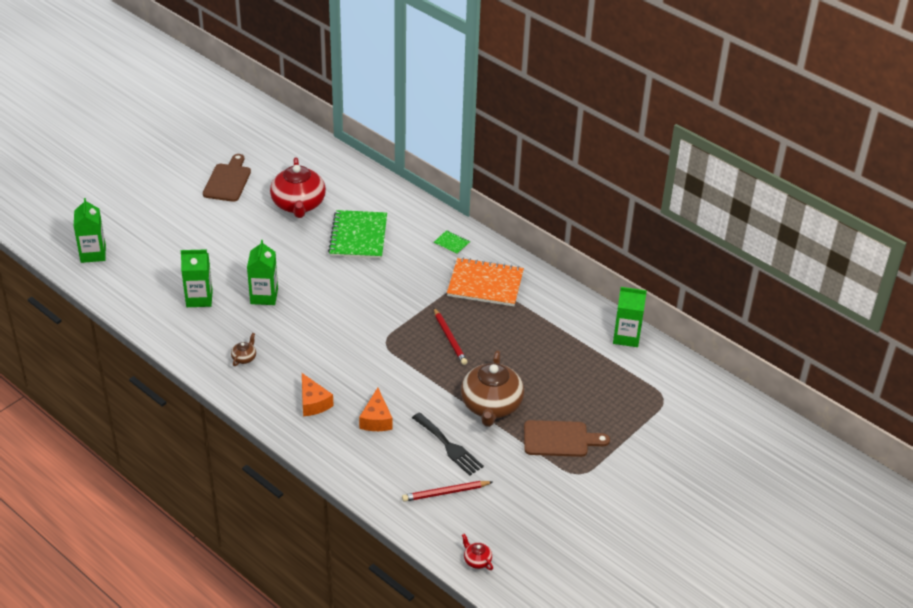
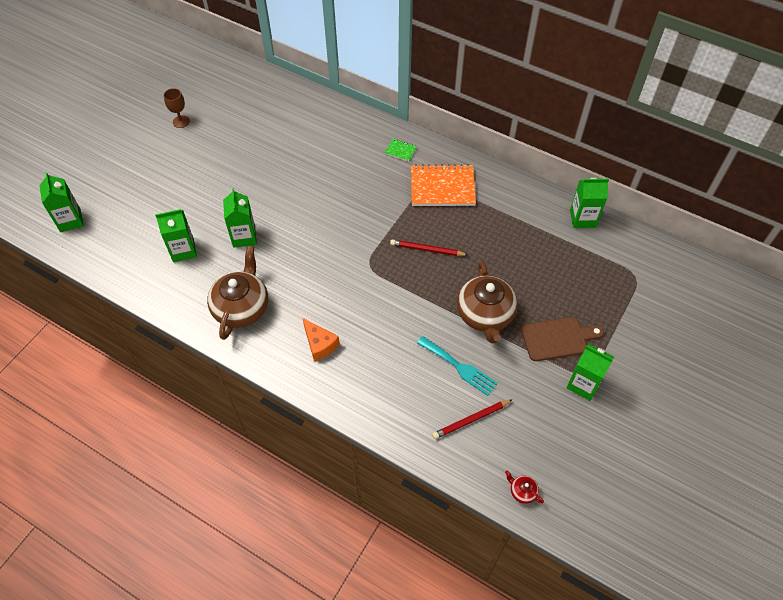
camera: 10 degrees left, 15 degrees up
brown cutting board [203,154,251,202] -> brown goblet [164,88,190,128]
brown teapot [231,333,256,366] -> brown teapot [207,246,268,340], size x2.45
red teapot [270,157,326,218] -> none
green notebook [328,210,387,259] -> none
orange cheese [359,388,393,431] -> none
black fork [412,412,484,476] -> turquoise fork [417,336,498,396]
red pencil [434,308,468,365] -> red pencil turned 135 degrees clockwise [390,239,468,256]
none -> green carton [566,344,614,401]

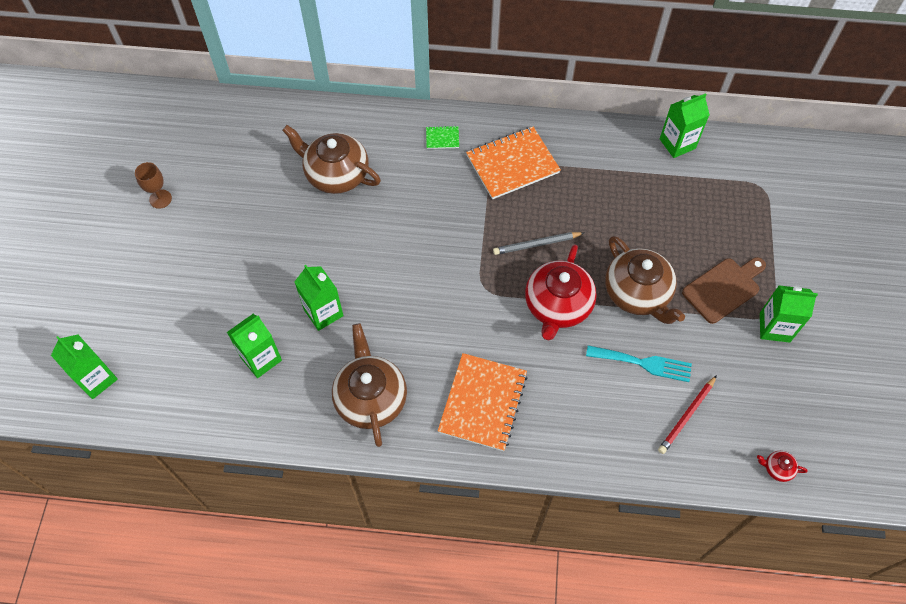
camera: 25 degrees left, 5 degrees up
orange cheese [303,318,340,361] -> orange notebook [438,353,528,451]
red pencil [390,239,468,256] -> grey pencil [493,232,584,255]
none -> brown teapot [282,125,381,194]
none -> red teapot [525,244,597,340]

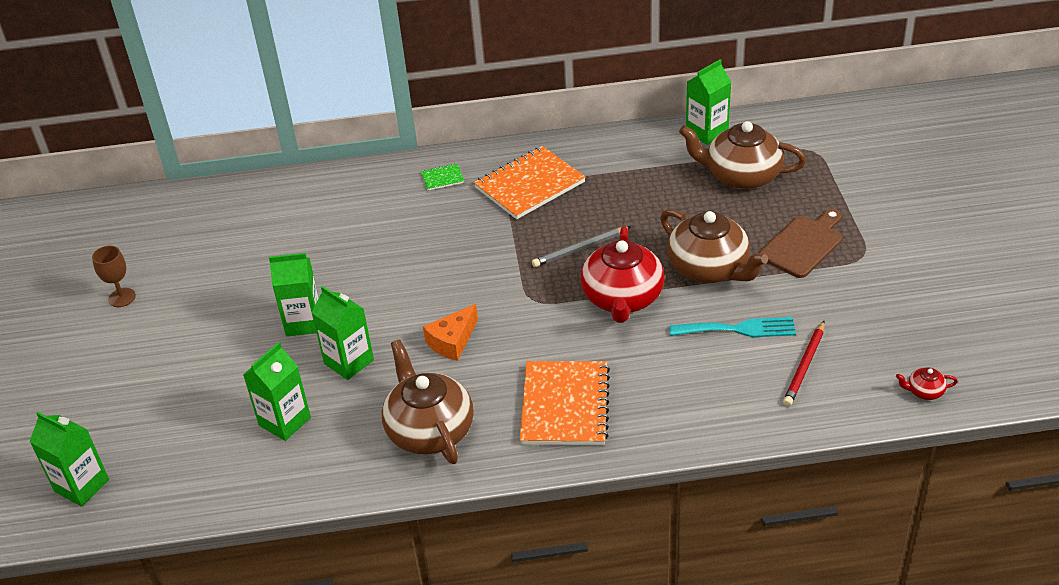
camera: 10 degrees left, 20 degrees down
brown teapot [282,125,381,194] -> brown teapot moved to [679,121,806,189]
green carton [760,285,818,343] -> green carton moved to [269,253,319,336]
none -> orange cheese [423,304,478,361]

